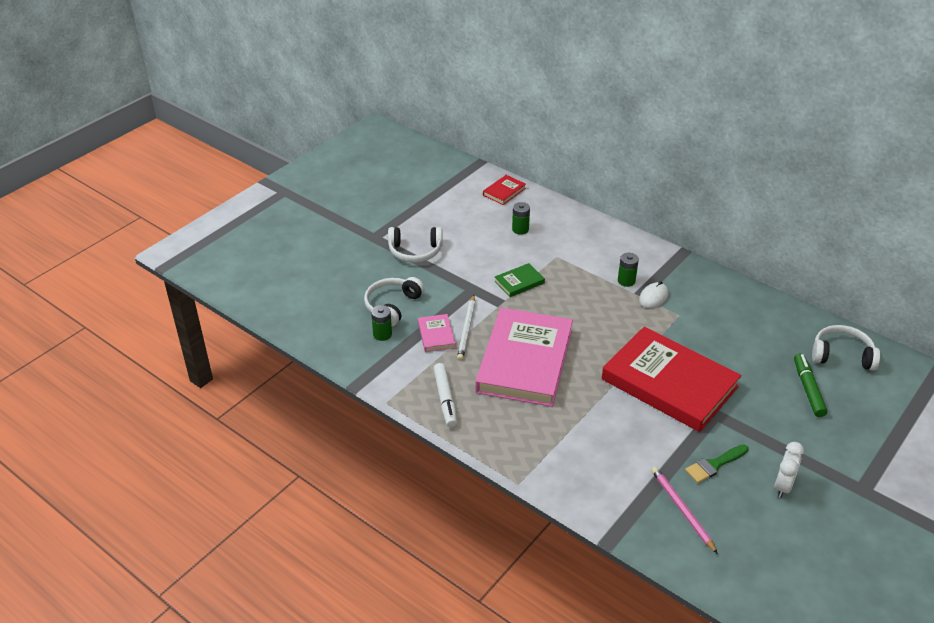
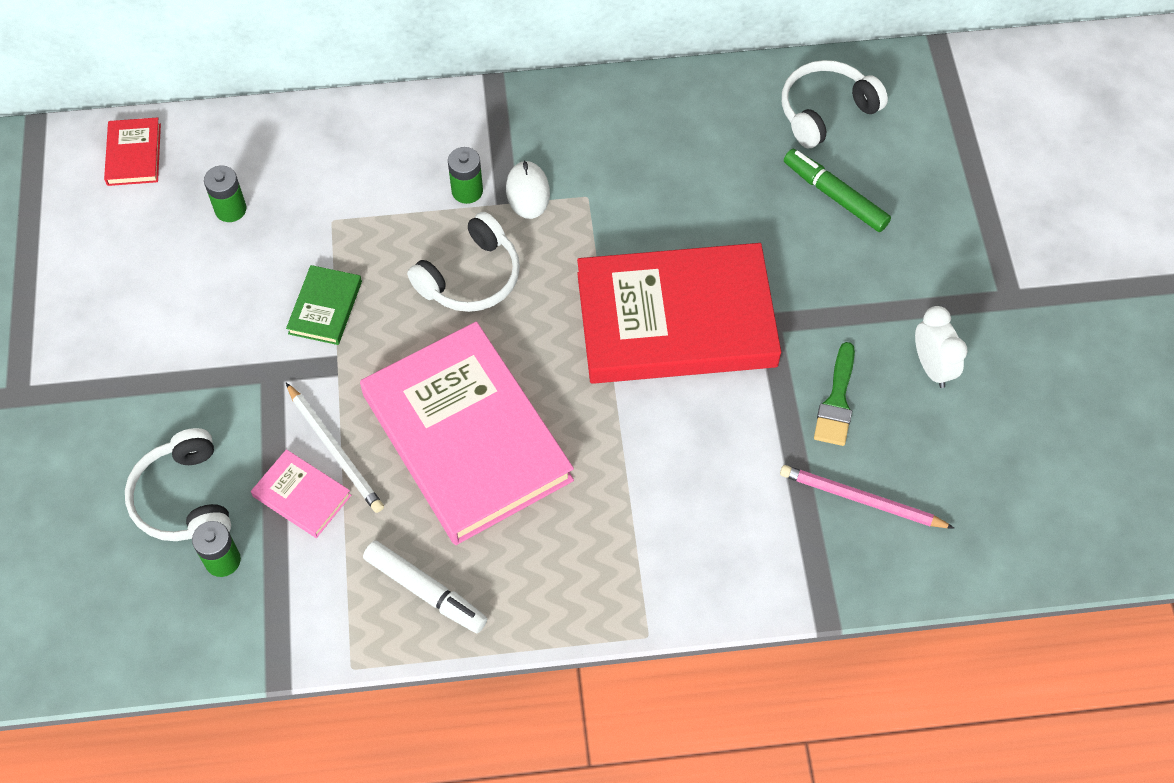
camera: 45 degrees left, 20 degrees up
white headphones [388,227,443,263] -> white headphones moved to [407,212,520,312]

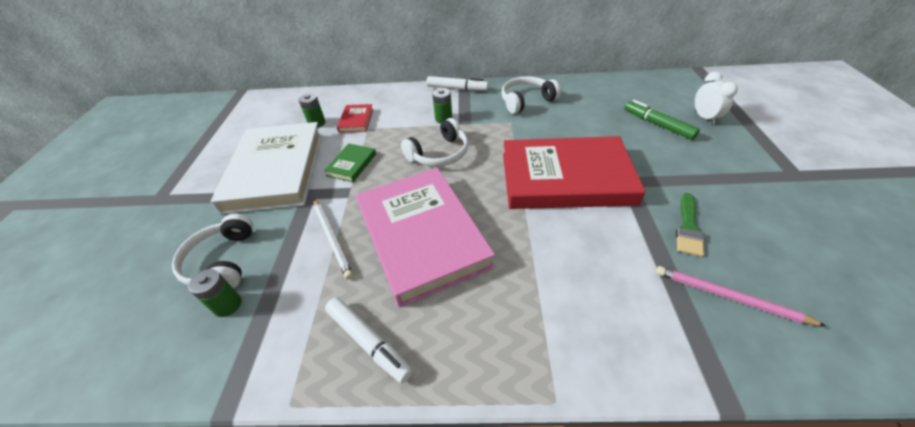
camera: 10 degrees right, 15 degrees down
red book [104,117,161,186] -> red book moved to [337,104,373,133]
pink book [251,449,351,538] -> none
white mouse [506,160,550,219] -> none
white headphones [782,60,888,148] -> white headphones moved to [501,76,561,114]
white clock [915,306,968,388] -> white clock moved to [695,72,738,125]
none -> white book [211,122,322,214]
none -> white marker [426,76,489,91]

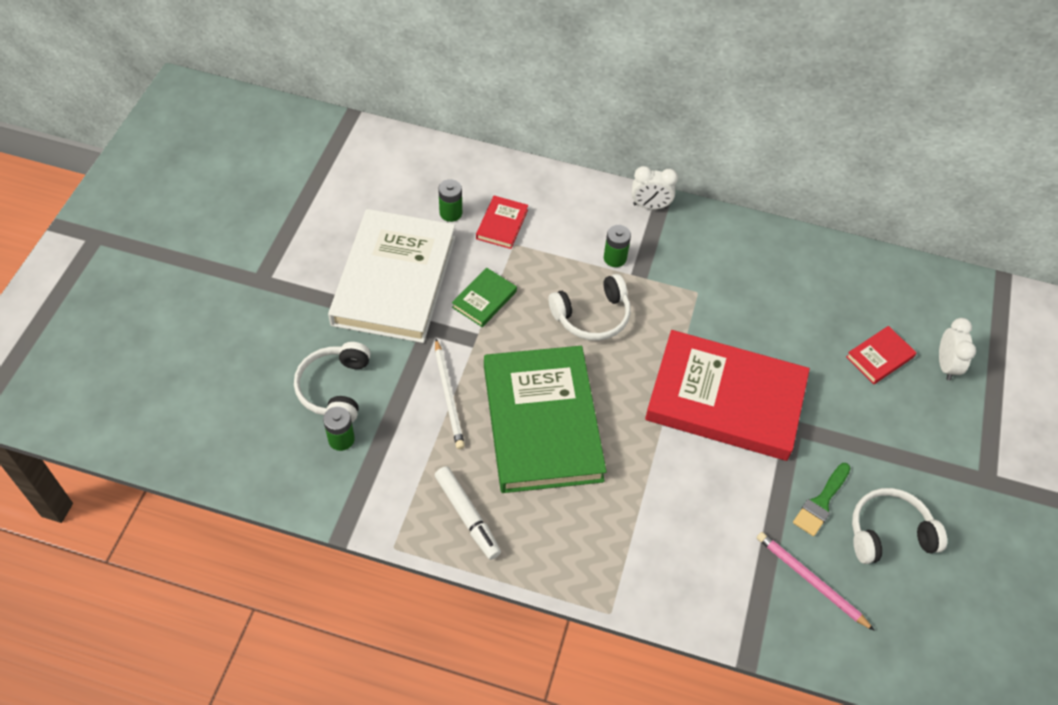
camera: 10 degrees right, 10 degrees up
pink book [356,168,495,307] -> green book [484,346,607,493]
white marker [426,76,489,91] -> white clock [632,166,678,209]
white headphones [501,76,561,114] -> white headphones moved to [852,488,947,564]
green marker [624,100,700,140] -> red book [846,326,917,384]

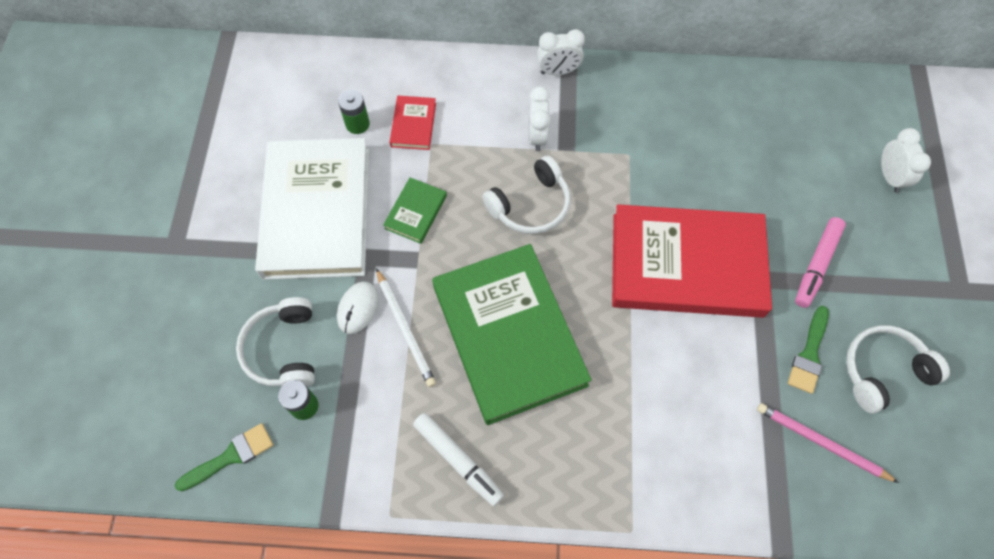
camera: 10 degrees left, 10 degrees up
green battery [604,225,631,267] -> white clock [529,86,550,151]
red book [846,326,917,384] -> none
none -> green brush [175,423,273,491]
none -> white mouse [337,281,378,334]
none -> pink marker [795,217,846,308]

